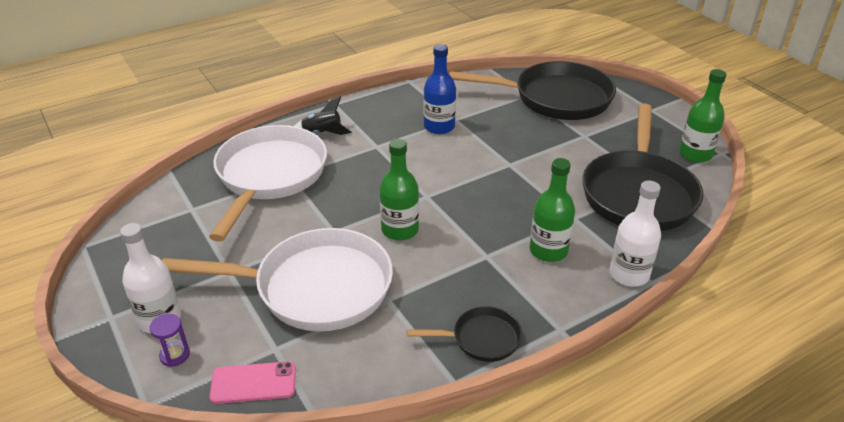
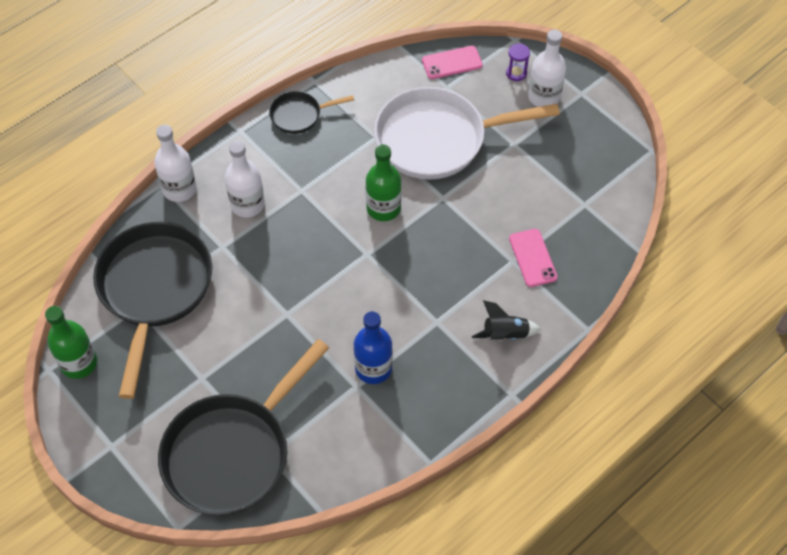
camera: 170 degrees right, 20 degrees up
white pan [209,125,327,242] -> pink phone [509,229,558,287]
black pan [450,61,616,120] -> black pan turned 45 degrees counterclockwise [158,339,329,516]
green bottle [530,158,575,262] -> white bottle [225,140,265,217]

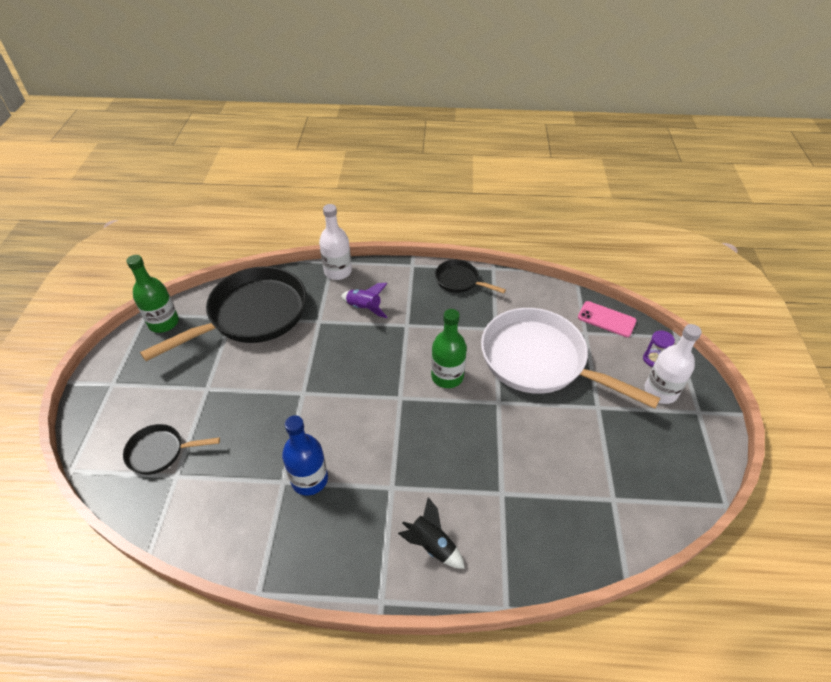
camera: 45 degrees right, 10 degrees down
black pan [158,339,329,516] -> black pan [123,424,220,475], size x0.47
white bottle [225,140,265,217] -> purple rocket [341,283,388,318]
pink phone [509,229,558,287] -> none

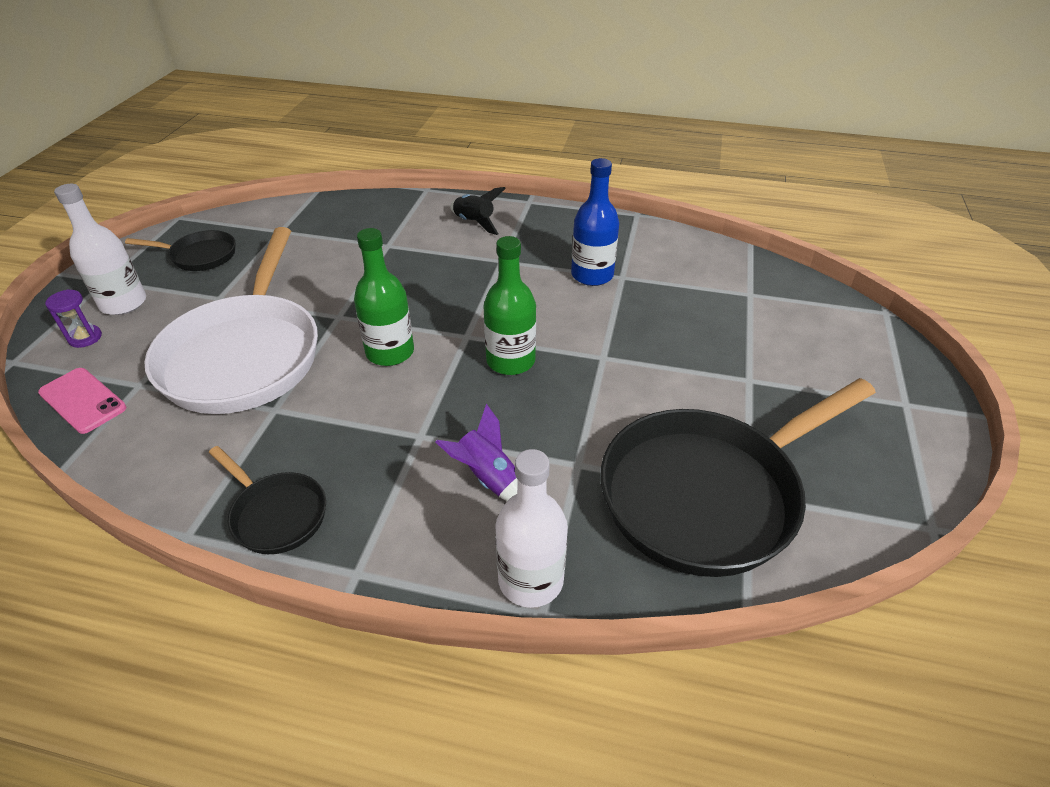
camera: 170 degrees left, 5 degrees down
black pan [123,424,220,475] -> black pan moved to [125,230,236,271]
green bottle [126,255,179,333] -> green bottle moved to [483,236,536,375]
white pan [481,308,660,409] -> white pan turned 45 degrees clockwise [144,227,318,414]

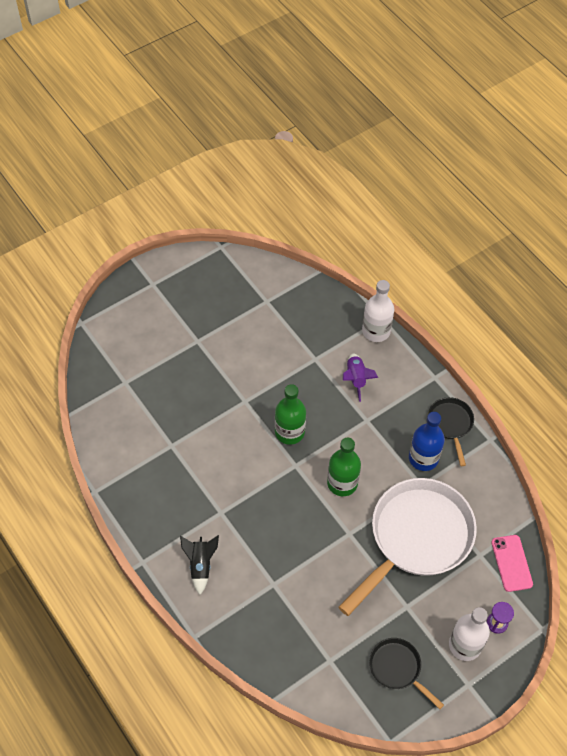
camera: 140 degrees left, 15 degrees up
blue bottle [571,158,619,286] -> blue bottle moved to [409,412,445,471]
black pan [600,378,876,577] -> none

